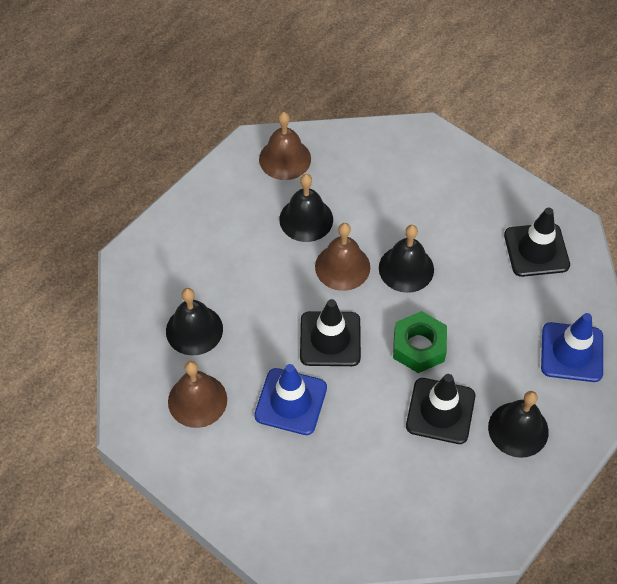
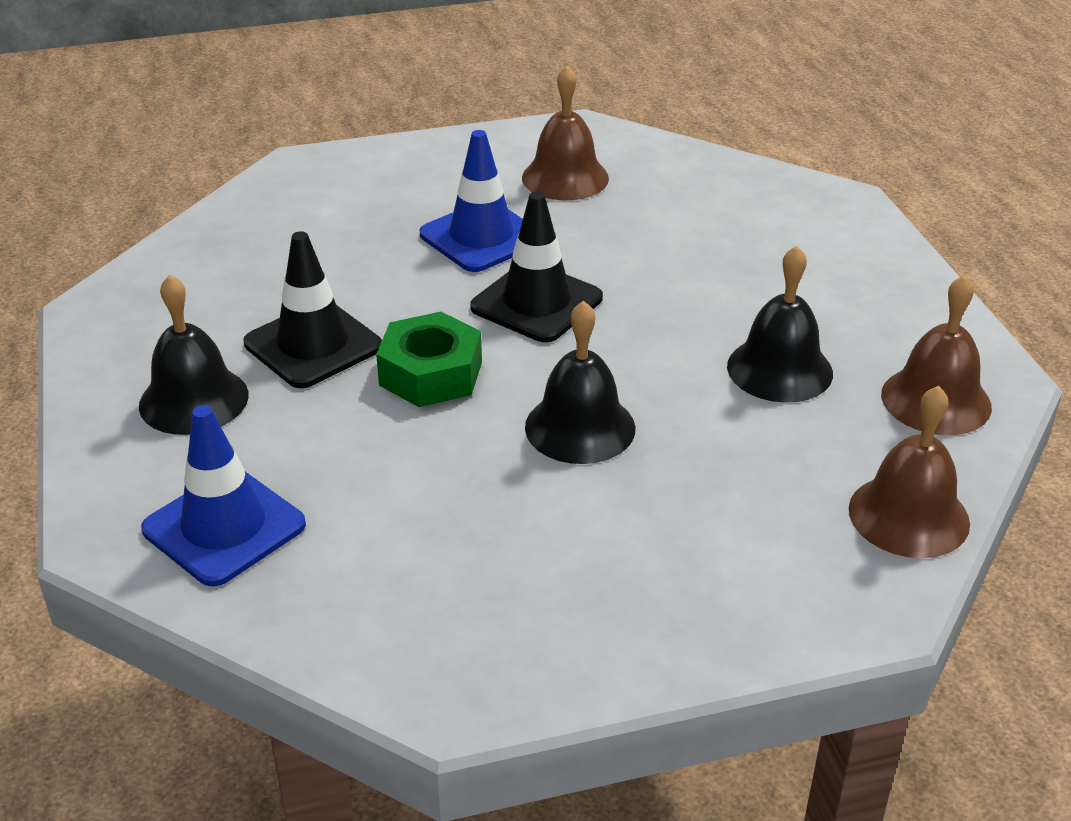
camera: 125 degrees right, 20 degrees down
black bell [166,288,223,355] -> none
brown bell [315,223,370,291] -> brown bell moved to [849,386,970,558]
black traffic cone [504,208,570,277] -> none

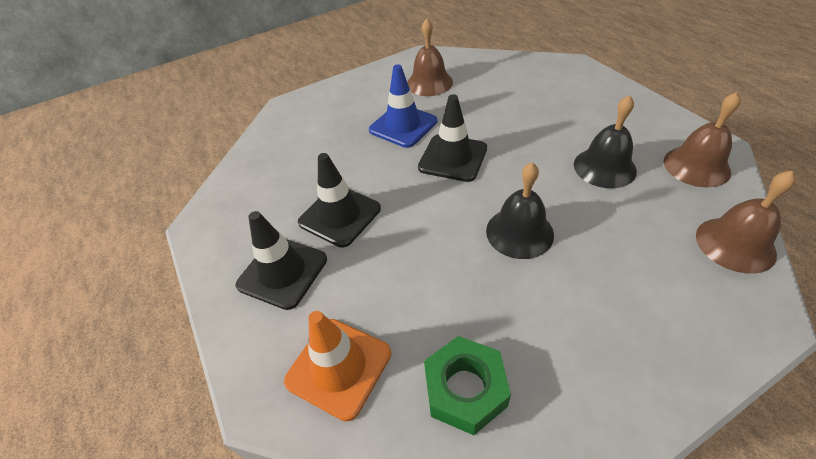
camera: 10 degrees left, 10 degrees up
black bell [139,274,249,435] -> black traffic cone [235,211,327,310]
blue traffic cone [141,405,306,587] -> orange traffic cone [284,311,391,421]
green nut [376,312,482,407] -> green nut moved to [424,336,511,435]

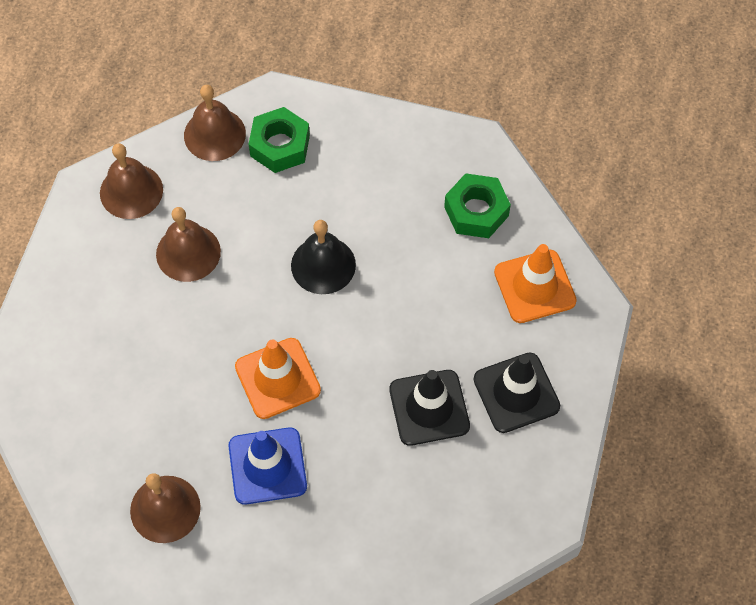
camera: 140 degrees left, 15 degrees up
black traffic cone [418,94,487,182] -> orange traffic cone [235,338,321,419]
black bell [574,95,637,188] -> brown bell [156,207,221,282]
none -> green nut [249,107,310,173]

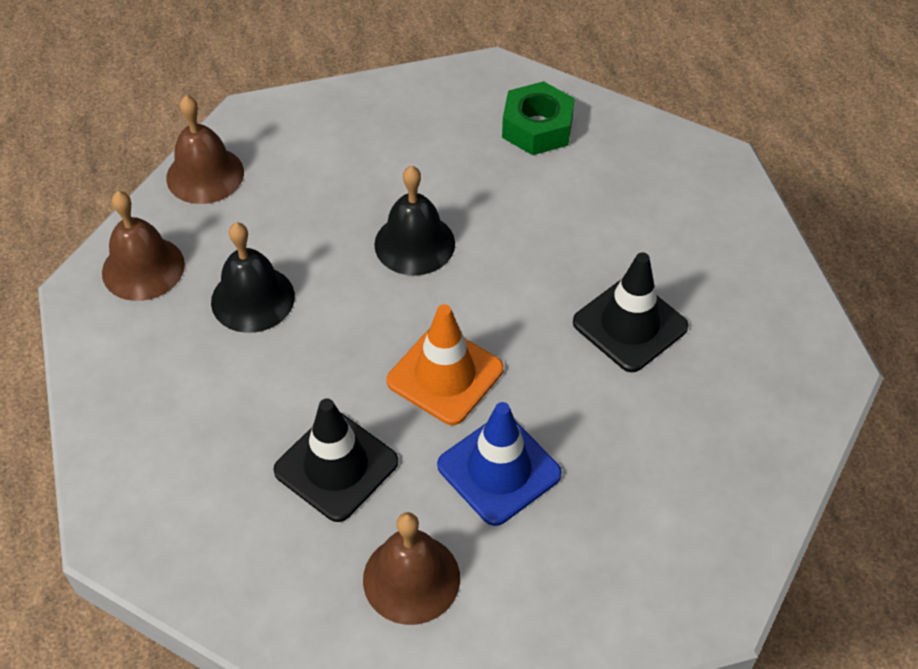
camera: 30 degrees left, 10 degrees down
brown bell [156,207,221,282] -> black bell [211,222,295,333]
green nut [249,107,310,173] -> none
black traffic cone [473,352,560,433] -> black traffic cone moved to [273,398,398,522]
orange traffic cone [494,244,577,323] -> none

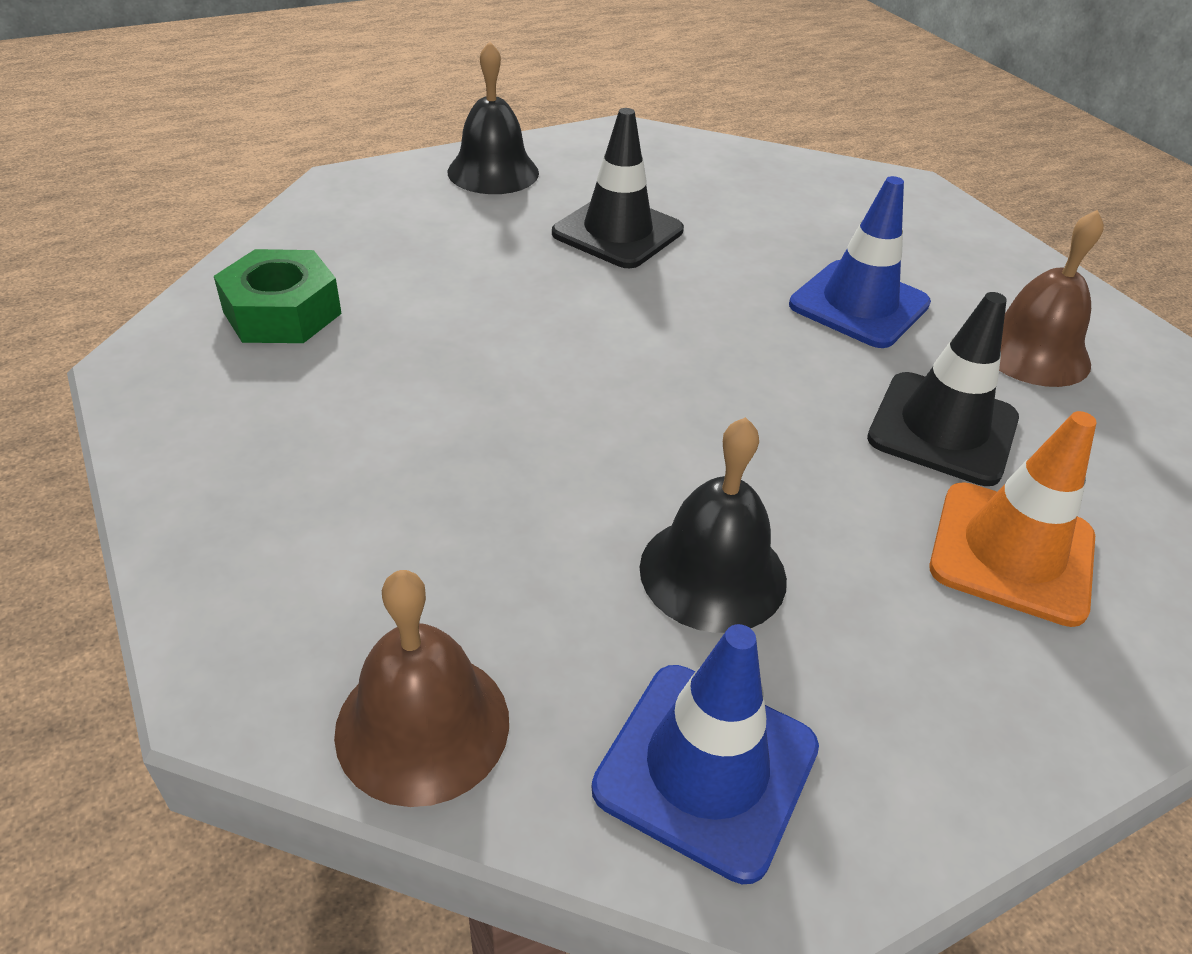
camera: 105 degrees left, 10 degrees down
brown bell [102,191,185,301] -> blue traffic cone [591,624,819,884]
black bell [374,166,455,276] -> black bell moved to [448,41,539,194]
orange traffic cone [386,304,504,425] -> orange traffic cone moved to [929,411,1097,627]

